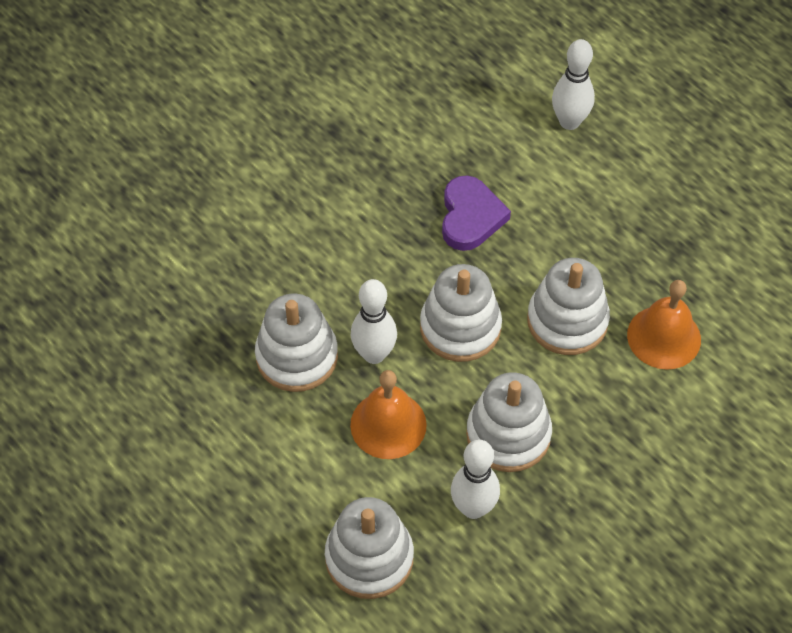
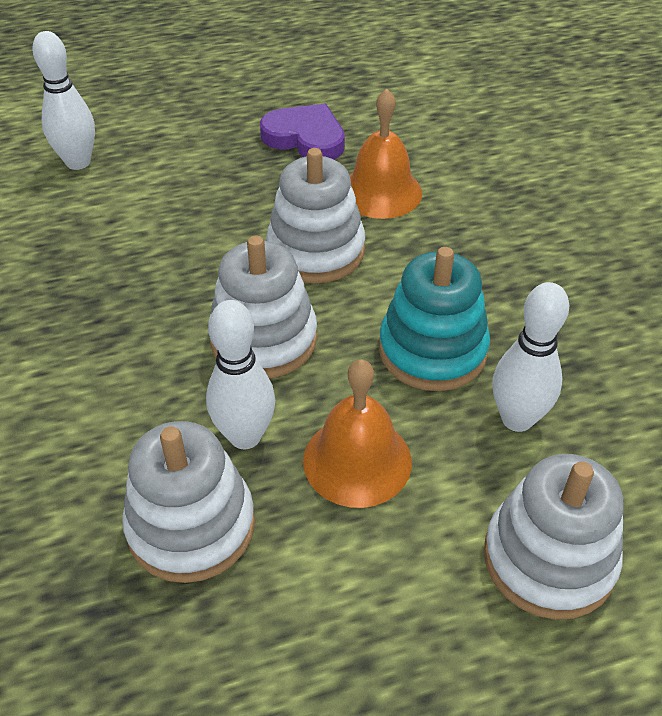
camera: 65 degrees left, 10 degrees down
purple heart [442,176,511,251] -> purple heart moved to [260,104,345,159]
white stacking toy [466,372,552,472] -> turquoise stacking toy [379,247,490,391]

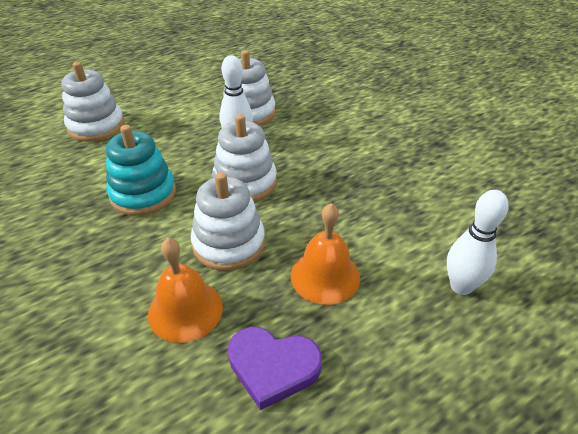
camera: 165 degrees right, 5 degrees down
orange bell [303,359,412,508] -> orange bell moved to [291,203,360,305]
white bowling pin [492,282,569,432] -> none

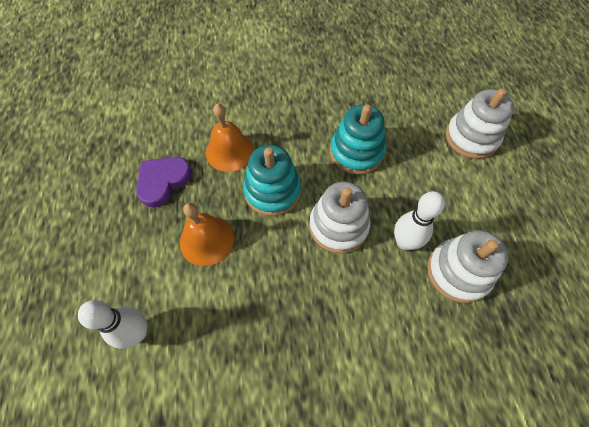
camera: 115 degrees right, 20 degrees up
white stacking toy [191,172,265,271] -> turquoise stacking toy [243,145,301,216]

